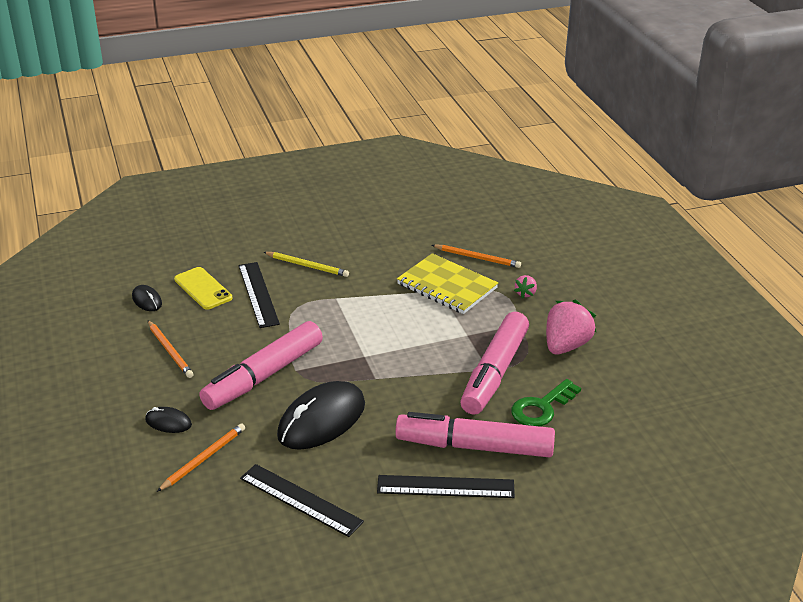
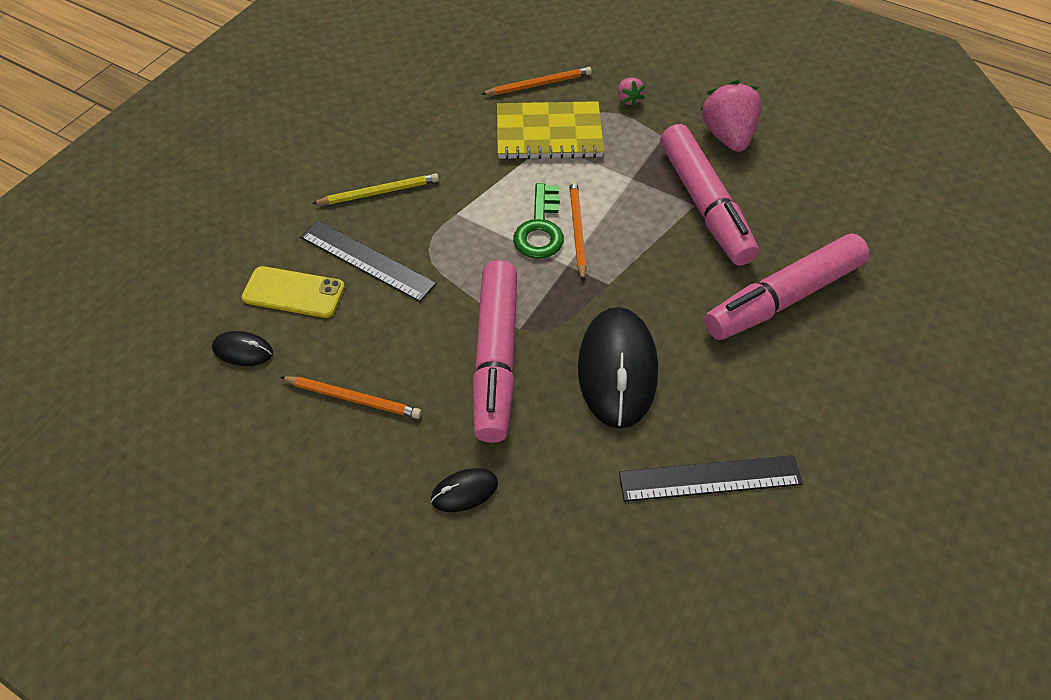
camera: 40 degrees left, 20 degrees up
orange pencil [157,423,245,492] -> orange pencil moved to [569,179,586,282]
black ruler [377,475,515,498] -> none
green key [511,379,581,427] -> green key moved to [513,183,564,259]

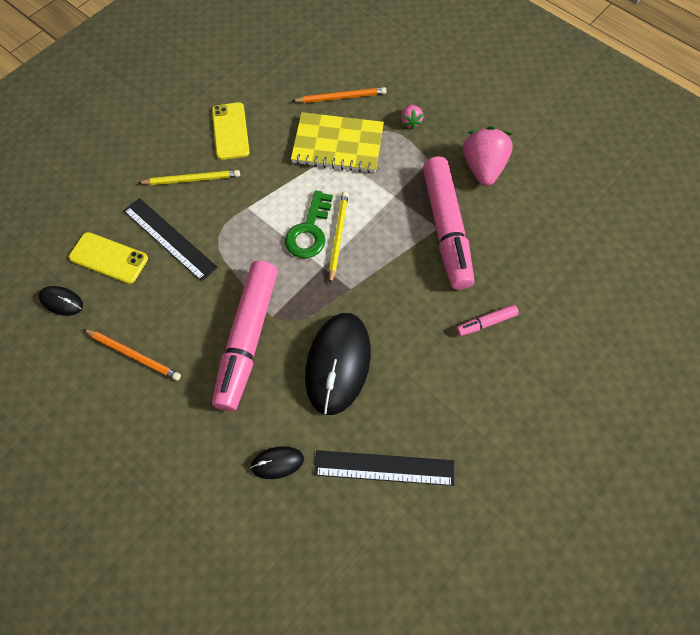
camera: 10 degrees right, 10 degrees up
black mouse [431,468,498,512] -> black mouse moved to [250,446,304,479]
orange pencil [569,179,586,282] -> yellow pencil [329,192,349,284]
pink marker [704,234,870,340] -> pink marker [456,304,519,336], size x0.43
none -> yellow phone [212,102,250,160]

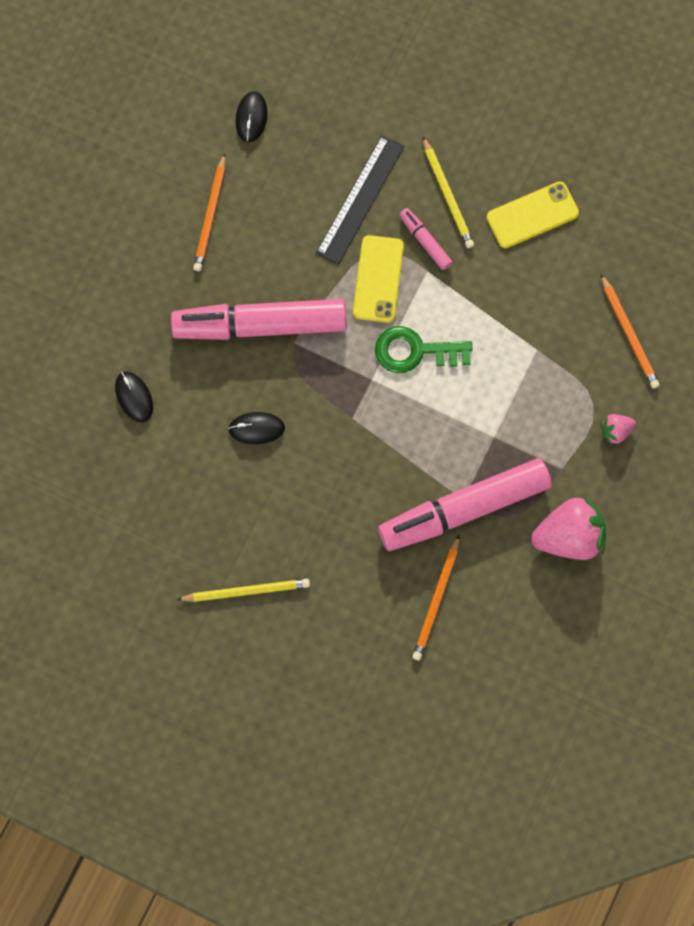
camera: 75 degrees right, 10 degrees up
yellow phone [69,232,148,284] -> yellow phone moved to [353,235,404,323]
yellow notebook [291,112,384,173] -> none
black mouse [305,313,371,415] -> black mouse [228,412,285,444], size x0.46
black ruler [314,450,455,486] -> none
yellow pencil [329,192,349,284] -> yellow pencil moved to [176,579,310,602]
pink marker [456,304,519,336] -> pink marker moved to [399,208,452,270]
none -> orange pencil [412,535,459,660]

